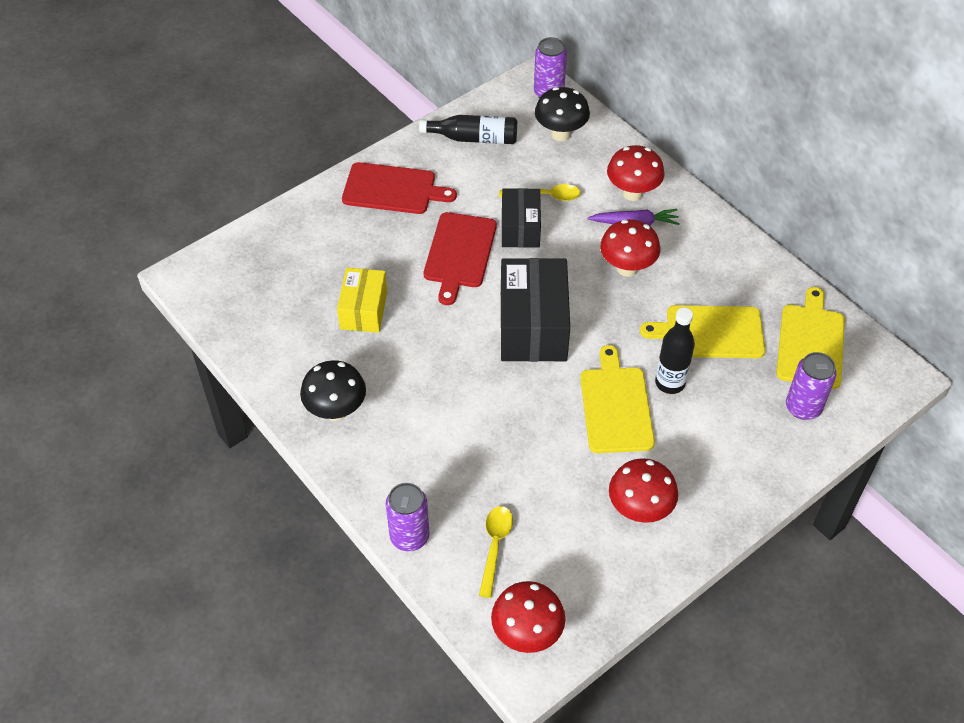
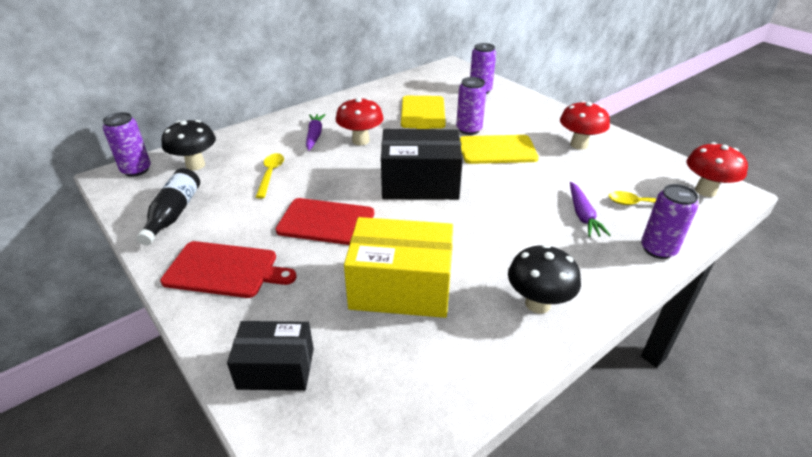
camera: 90 degrees left, 15 degrees down
yellow box [337,268,387,333] -> yellow box [344,217,453,318], size x1.62
red cutting board [342,162,457,214] -> red cutting board turned 90 degrees clockwise [160,241,297,298]
black box [502,188,541,248] -> black box moved to [227,321,314,391]
red mushroom [607,145,665,201] -> none
black bottle [655,308,695,394] -> purple can [456,77,487,135]
yellow cutting board [776,287,845,389] -> none
none -> purple carrot [570,182,611,237]

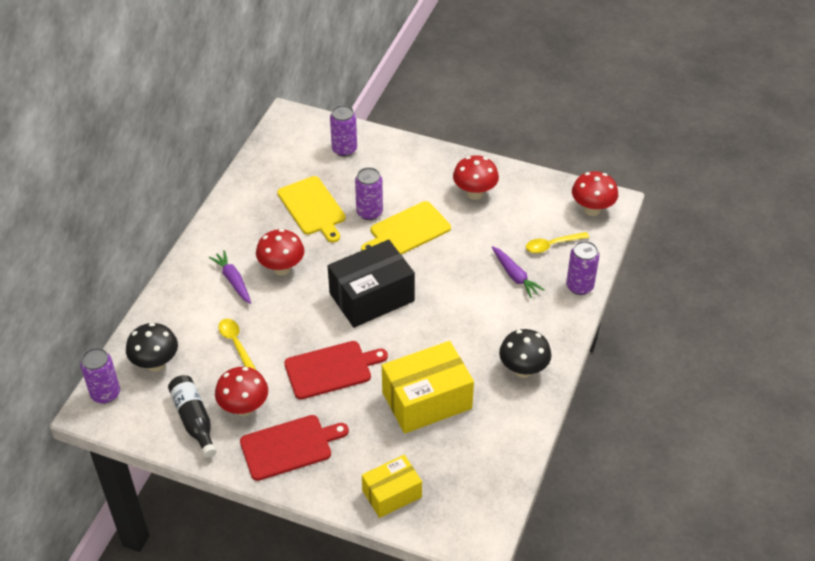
camera: 30 degrees left, 10 degrees up
black box [227,321,314,391] -> yellow box [362,455,422,518]
none -> red mushroom [215,367,268,416]

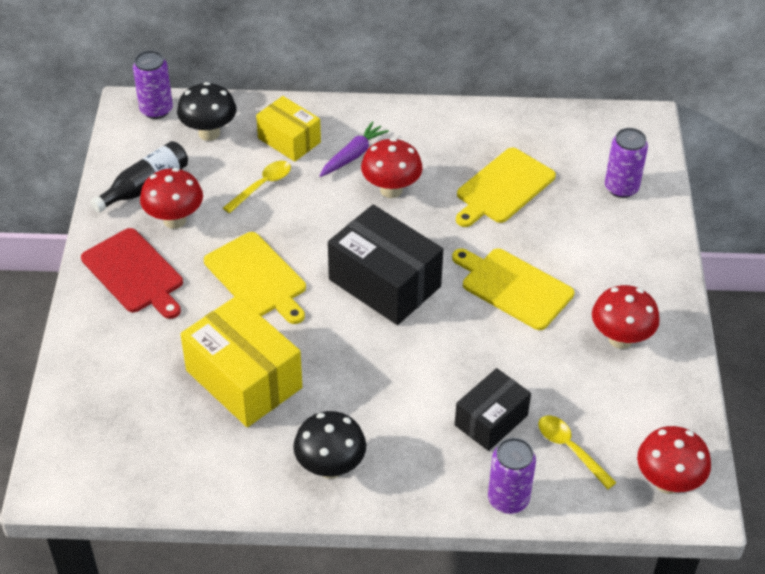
camera: 70 degrees right, 0 degrees up
red cutting board [284,341,388,399] -> yellow cutting board [204,232,306,324]
purple can [355,167,383,220] -> none
yellow box [362,455,422,518] -> yellow box moved to [256,96,321,162]
purple carrot [492,246,545,298] -> black box [455,368,531,451]

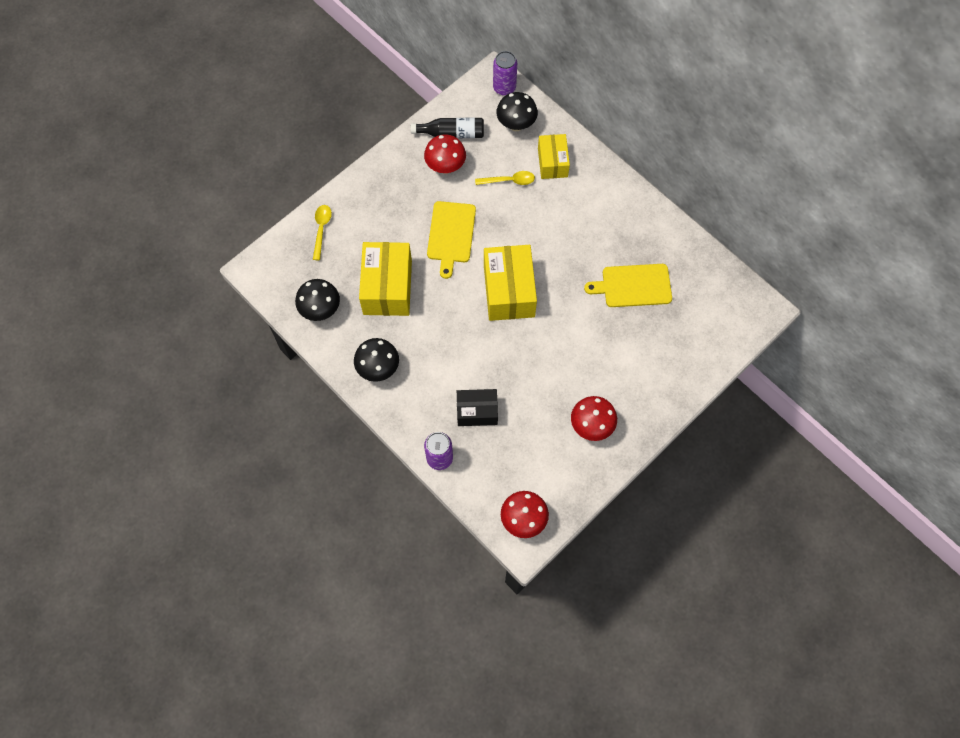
camera: 45 degrees right, 20 degrees up
red cutting board [81,228,183,319] -> none
purple carrot [320,121,389,177] -> none
black box [328,205,443,325] -> yellow box [484,245,537,321]
red mushroom [361,138,423,198] -> none
yellow cutting board [452,248,574,330] -> none
yellow spoon [538,415,616,489] -> yellow spoon moved to [313,205,332,260]
purple can [605,128,648,198] -> none
none -> black mushroom [295,279,340,321]

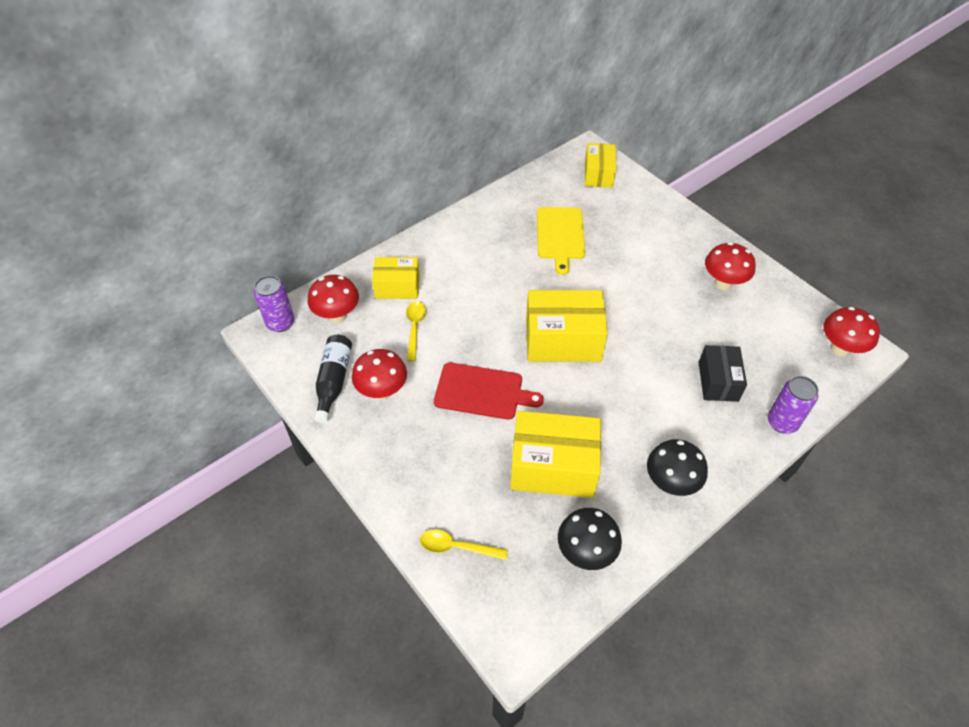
camera: 85 degrees left, 15 degrees down
yellow cutting board [427,201,476,279] -> red cutting board [434,362,544,420]
black mushroom [496,92,538,131] -> red mushroom [308,275,359,323]
none -> yellow box [585,143,616,188]

